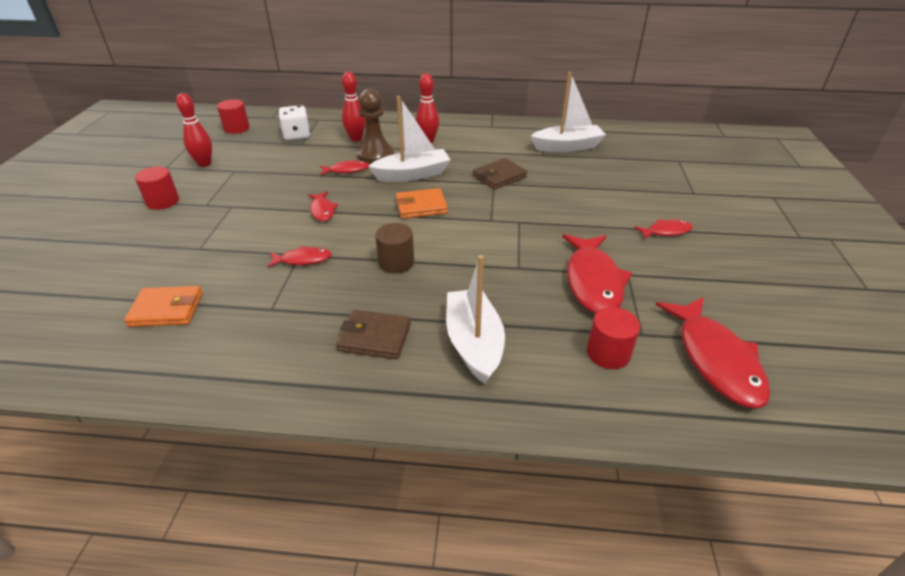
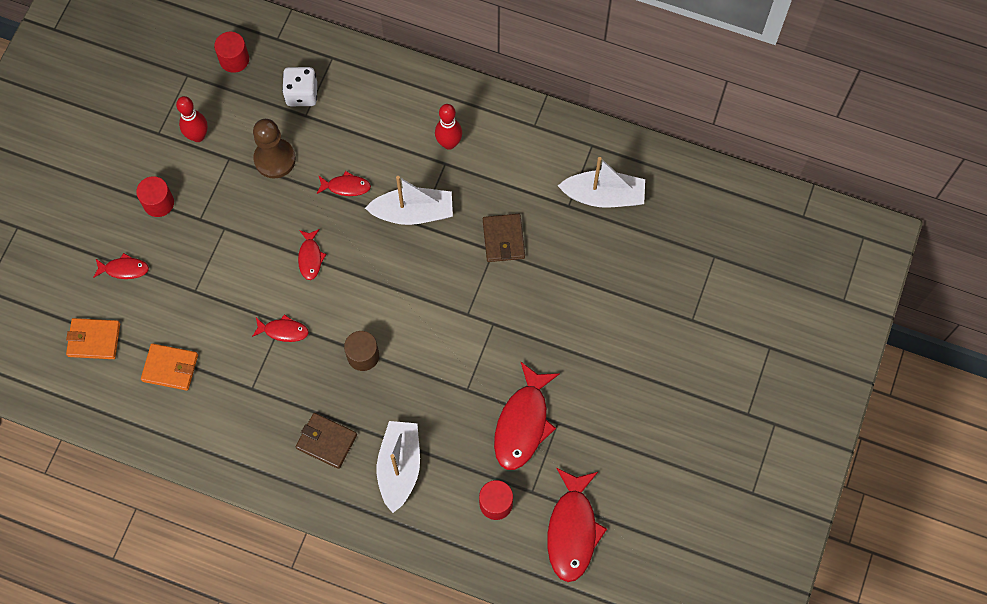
camera: 15 degrees right, 30 degrees up
red bowling pin [342,72,366,142] -> none
brown pawn [357,88,394,164] -> brown pawn moved to [253,119,296,179]
orange wallet [396,188,448,219] -> orange wallet moved to [66,318,120,359]
brown wallet [473,158,527,189] -> brown wallet turned 75 degrees counterclockwise [483,214,525,262]
red fish [634,219,693,240] -> red fish moved to [93,253,149,279]

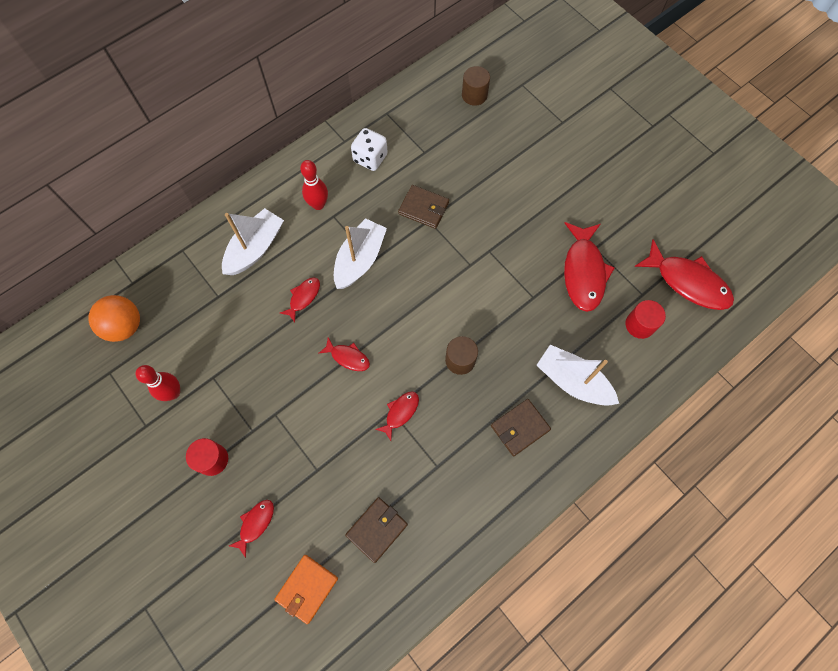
camera: 60 degrees left, 0 degrees up
orange wallet [141,343,198,391] -> brown wallet [345,497,408,563]
red cylinder [214,32,249,73] -> orange ball [88,295,140,342]
brown pawn [253,119,296,179] -> none
white dice [282,67,317,106] -> white dice moved to [351,128,388,171]
red fish [494,362,560,470] -> red fish turned 45 degrees clockwise [564,222,615,312]
white boat [558,157,645,207] -> white boat moved to [222,208,284,275]
none -> brown cylinder [462,66,490,106]

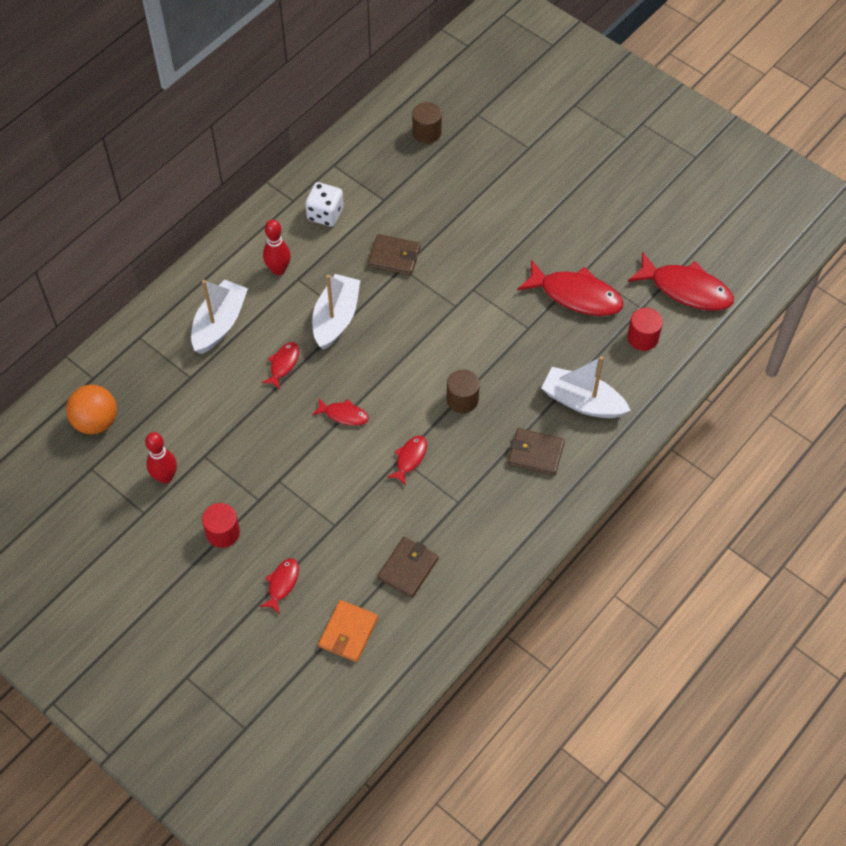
camera: 10 degrees left, 10 degrees down
brown wallet [491,399,551,456] -> brown wallet turned 60 degrees clockwise [508,428,565,476]
red fish [564,222,615,312] -> red fish turned 60 degrees counterclockwise [517,260,624,316]

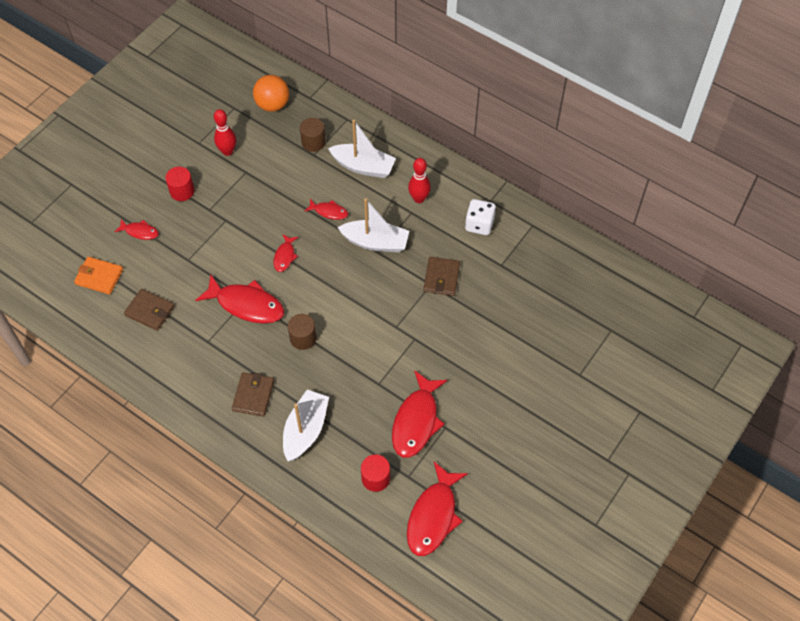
camera: 85 degrees right, 0 degrees up
red fish [387,436,427,486] -> red fish [195,274,284,323], size x1.96
brown cylinder [412,102,442,144] -> brown cylinder moved to [300,118,326,152]

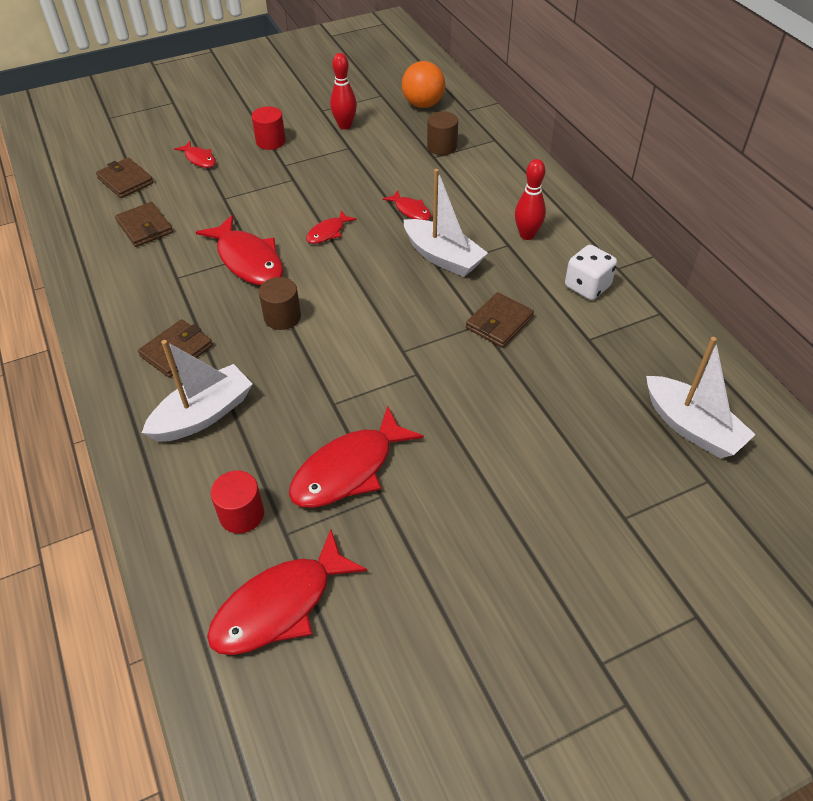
camera: 30 degrees right, 10 degrees down
orange wallet [74,257,123,294] -> brown wallet [96,158,154,198]
white boat [328,120,396,178] -> white boat moved to [646,337,756,458]

